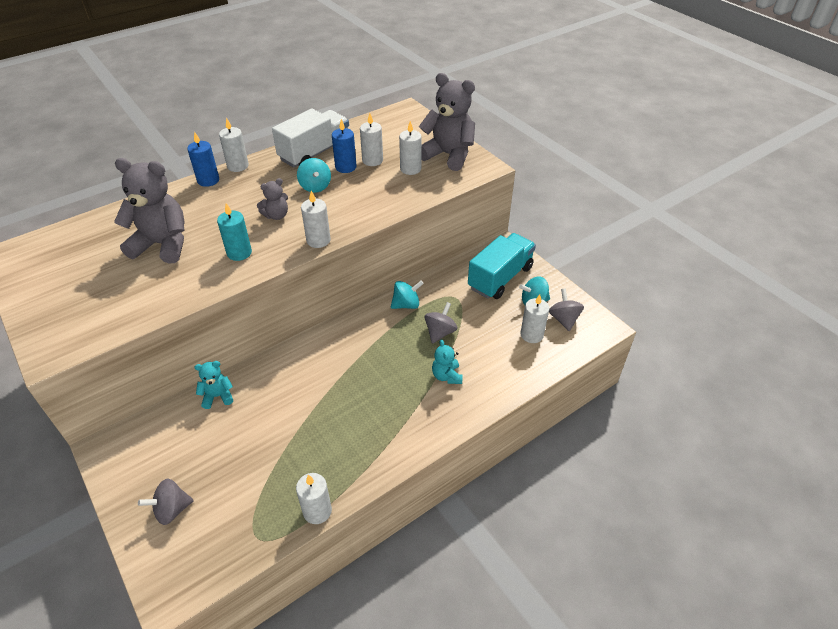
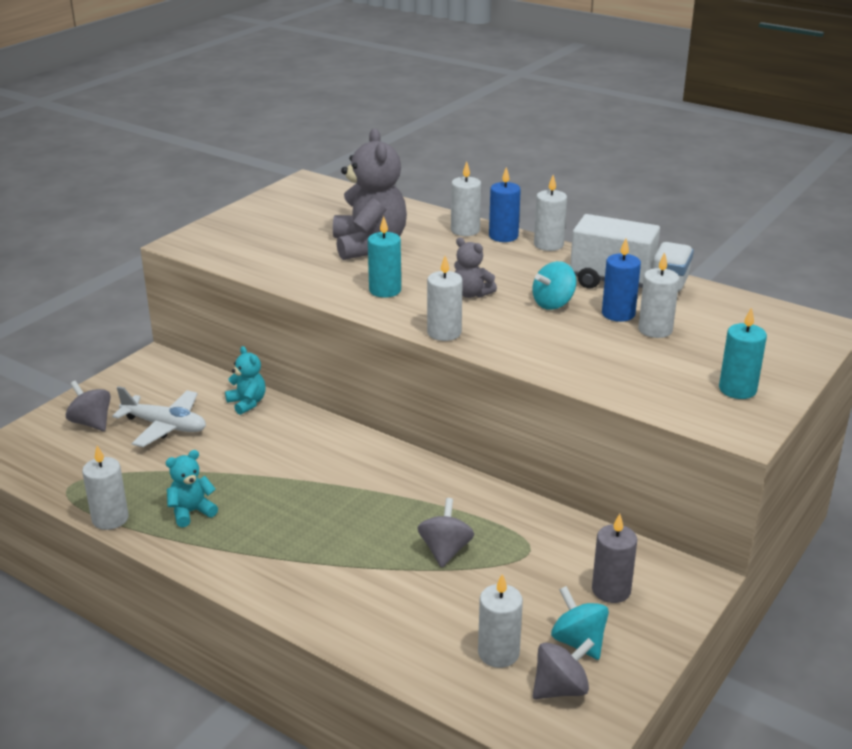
camera: 70 degrees right, 15 degrees down
turquoise spinning top [391,281,424,309] -> none
white candle [399,121,422,175] -> white candle moved to [451,162,481,236]
grey teddy bear [419,73,475,171] -> turquoise candle [719,307,767,399]
grey spinning top [425,302,457,343] -> grey spinning top turned 90 degrees counterclockwise [418,498,474,568]
turquoise teddy bear [432,340,463,384] -> turquoise teddy bear moved to [166,450,218,527]
turquoise truck [468,233,536,299] -> grey candle [592,514,638,603]
none -> white plane [112,386,206,447]

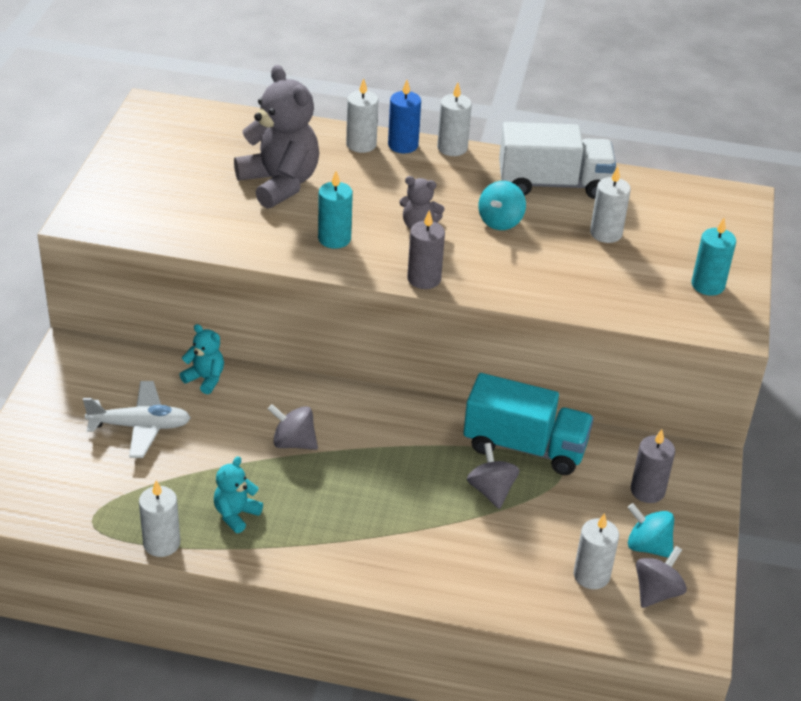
camera: 25 degrees left, 10 degrees up
grey spinning top [66,381,111,431] -> grey spinning top moved to [268,404,318,450]
white candle [427,256,463,341] -> grey candle [407,210,445,289]
blue candle [602,238,641,322] -> none
none -> turquoise truck [463,373,594,475]

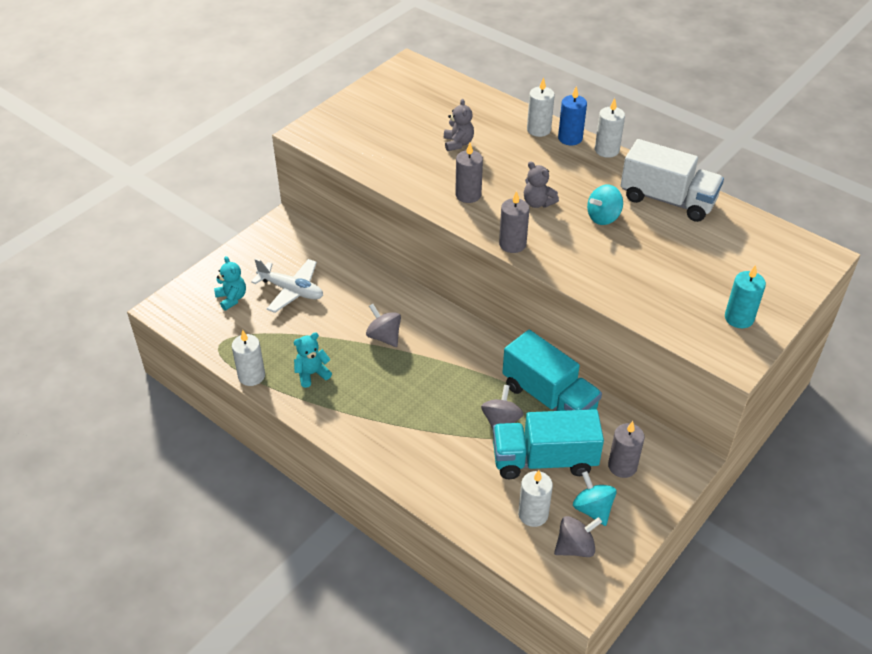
camera: 30 degrees right, 5 degrees up
turquoise teddy bear [180,324,224,394] -> turquoise teddy bear moved to [214,256,246,310]
grey teddy bear [234,65,319,209] -> grey teddy bear [444,99,474,151], size x0.50
turquoise candle [318,171,353,249] -> grey candle [455,143,483,203]
white candle [590,166,631,243] -> none
none -> turquoise truck [493,409,604,479]

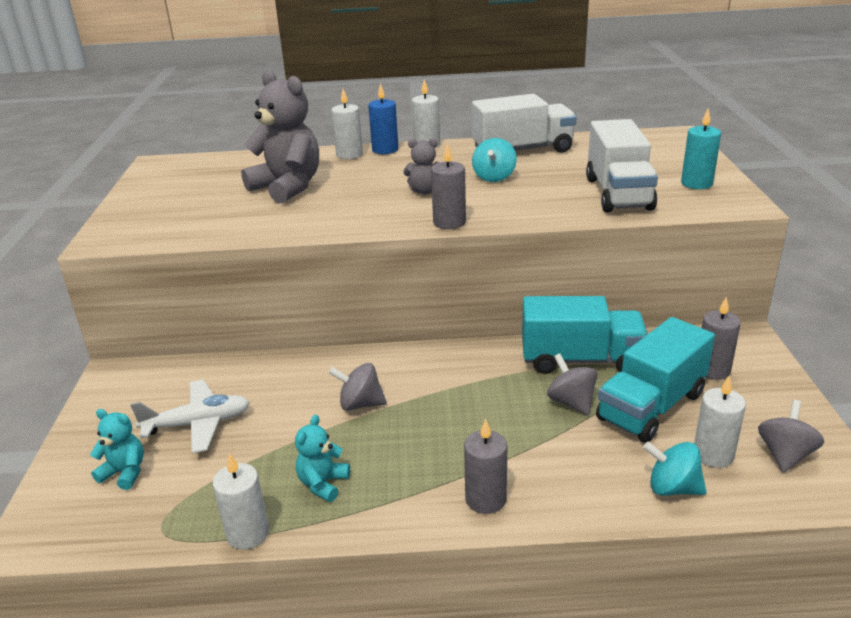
camera: 40 degrees left, 15 degrees down
grey teddy bear [444,99,474,151] -> grey teddy bear [241,70,319,203], size x2.01
grey candle [455,143,483,203] -> grey candle moved to [464,419,507,514]
turquoise spinning top [573,471,617,526] -> turquoise spinning top moved to [643,442,707,496]
none -> white truck [586,119,658,213]

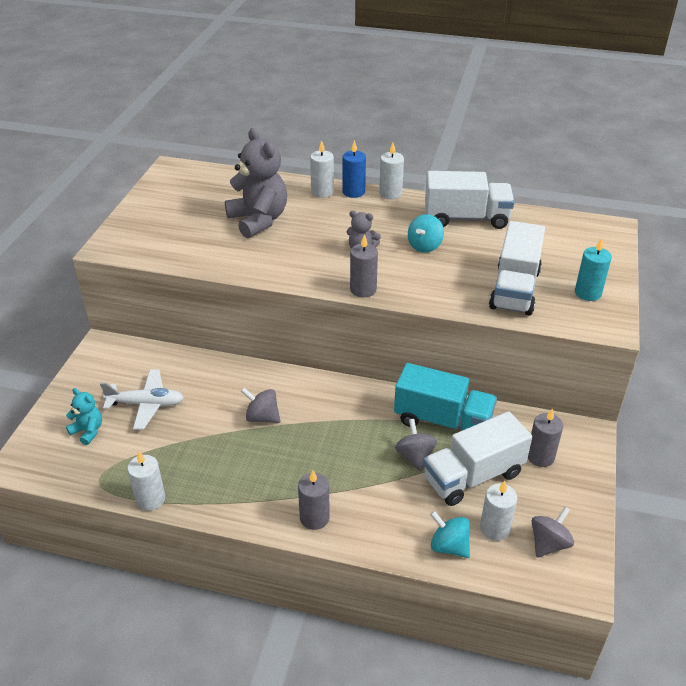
camera: 15 degrees right, 10 degrees up
turquoise teddy bear [295,415,350,502] -> none
turquoise truck [596,317,715,443] -> white truck [423,411,532,506]

